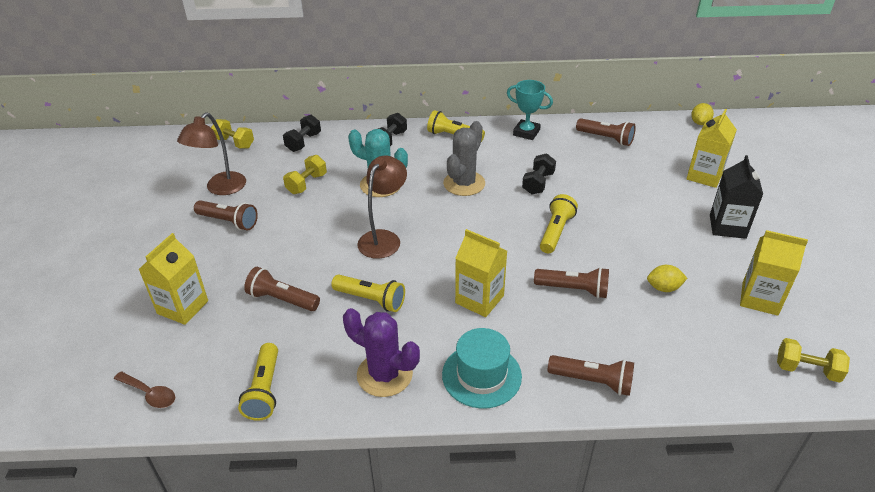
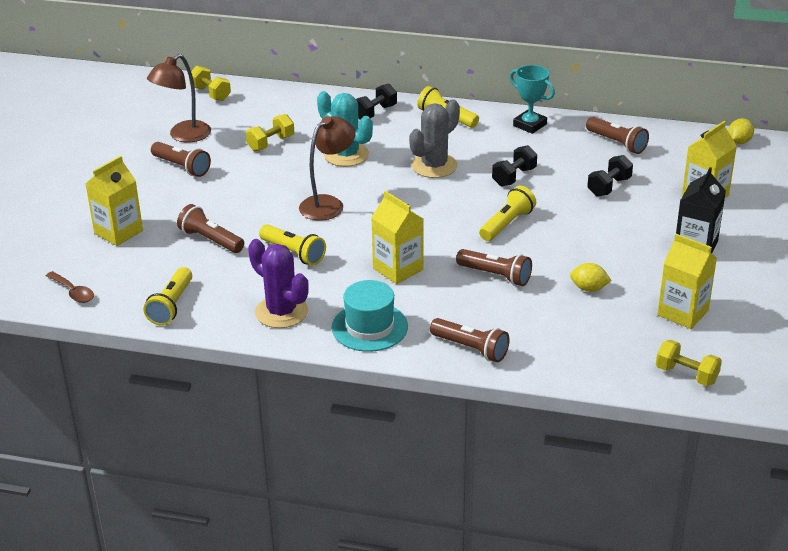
camera: 15 degrees right, 5 degrees down
black dumbbell [283,115,321,152] -> black dumbbell moved to [587,155,633,197]

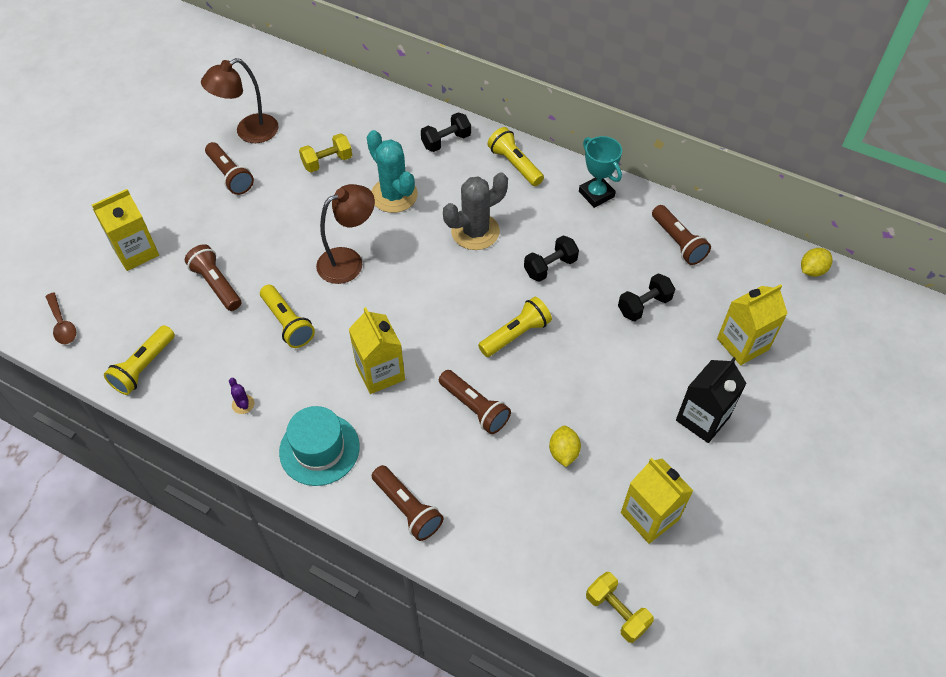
camera: 15 degrees right, 20 degrees up
yellow dumbbell [189,66,231,101] -> none
purple cactus [248,239,309,328] -> purple cactus [229,378,254,414], size x0.41
yellow lemon [570,263,612,292] -> yellow lemon turned 60 degrees clockwise [549,426,581,467]

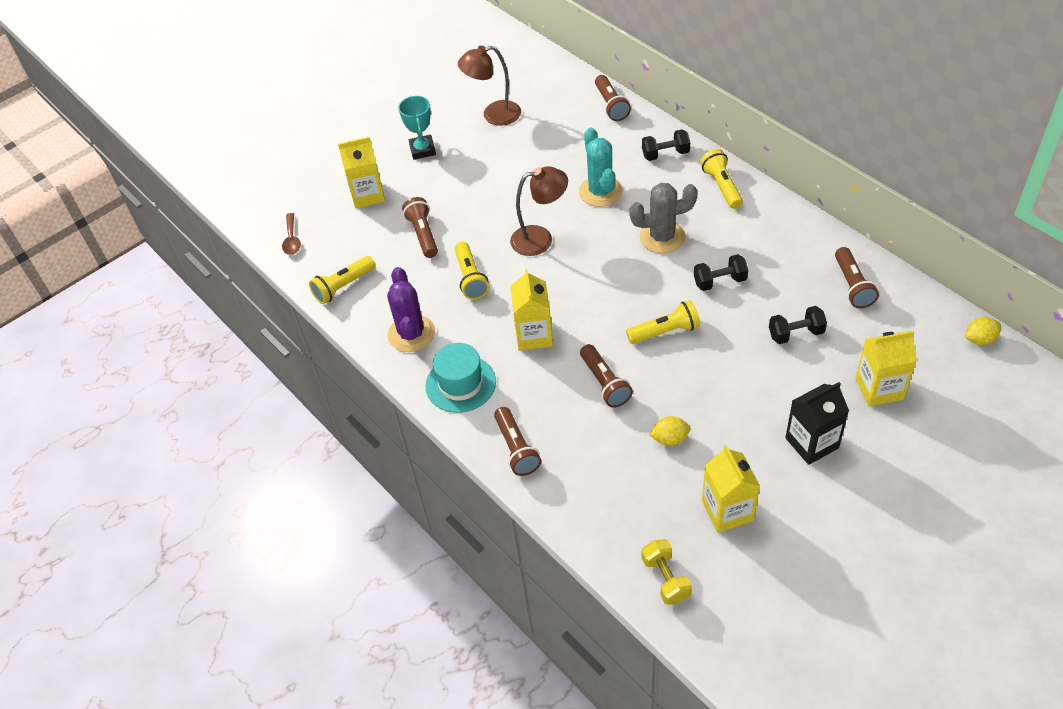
camera: 25 degrees right, 5 degrees down
brown flashlight [205,142,254,195] -> brown flashlight moved to [595,75,631,121]
purple cactus [229,378,254,414] -> purple cactus [387,267,435,352], size x2.43
yellow dumbbell [299,133,352,172] -> none
yellow lemon [549,426,581,467] -> yellow lemon turned 60 degrees clockwise [649,416,691,446]
turquoise trophy [579,136,622,208] -> turquoise trophy moved to [398,96,436,160]

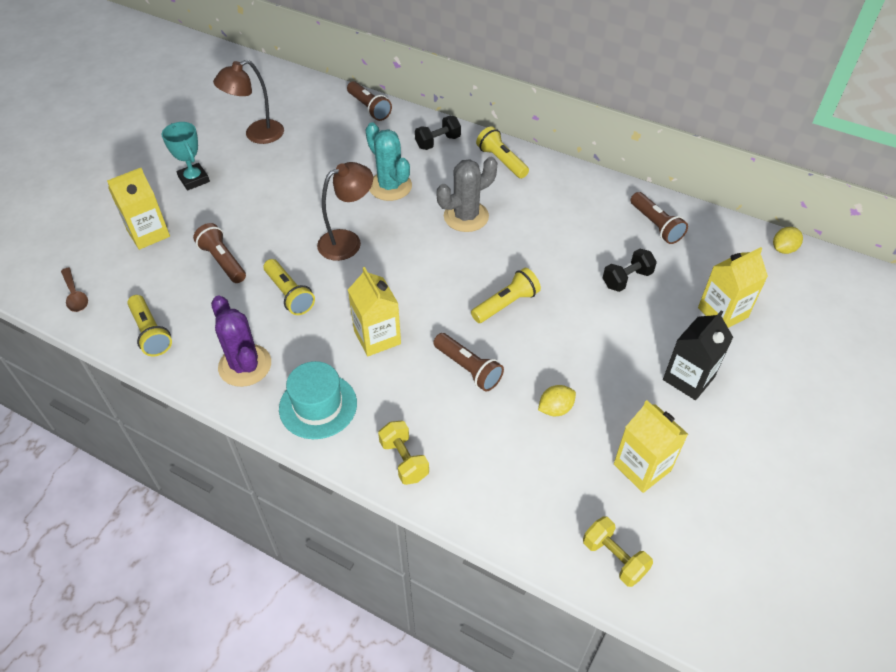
camera: 25 degrees left, 0 degrees up
yellow flashlight [309,256,375,304] -> yellow flashlight turned 60 degrees counterclockwise [127,295,172,356]
brown flashlight [494,407,541,476] -> yellow dumbbell [378,421,429,485]
black dumbbell [694,254,748,291] -> none

